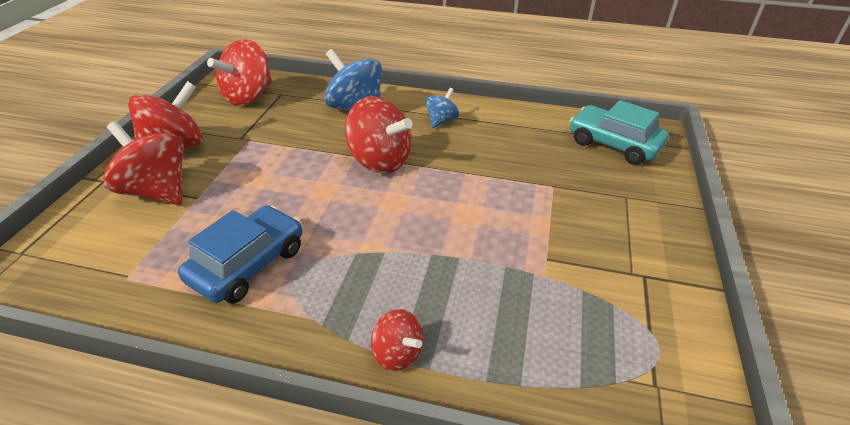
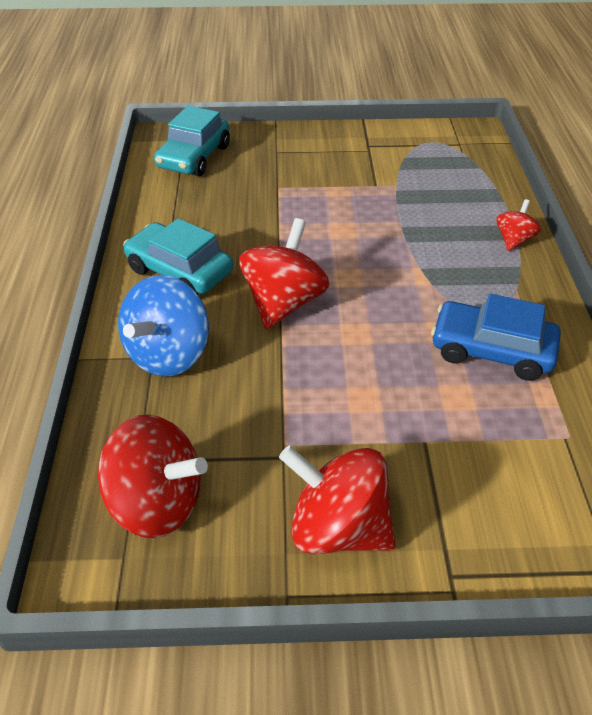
camera: 105 degrees left, 5 degrees up
red spinning top [103,121,184,205] -> none
blue spinning top [426,88,459,128] -> turquoise car [123,218,233,294]

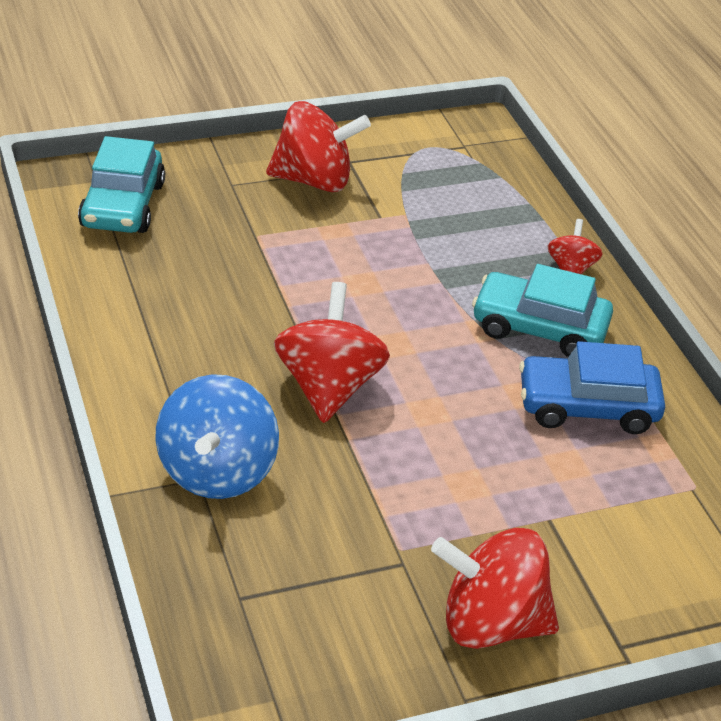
camera: 20 degrees left, 5 degrees down
red spinning top [98,415,208,538] -> red spinning top moved to [266,101,371,192]
turquoise car [123,218,233,294] -> turquoise car moved to [472,264,613,357]

